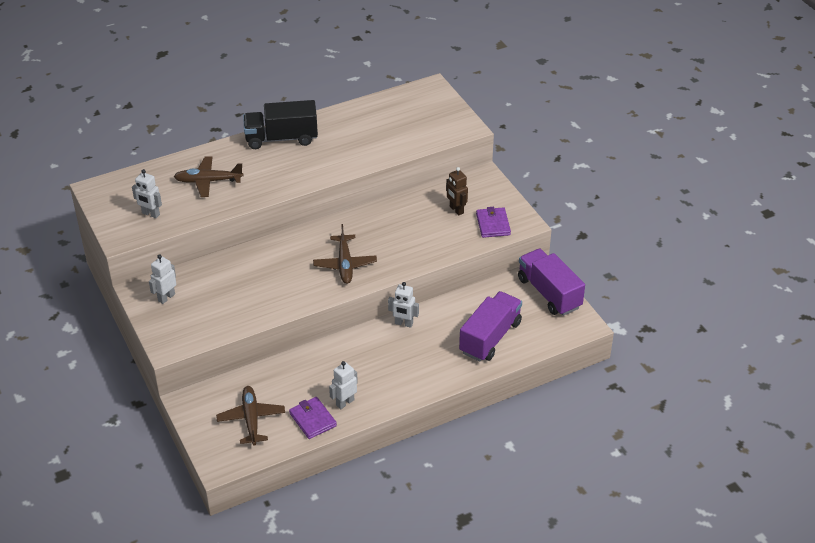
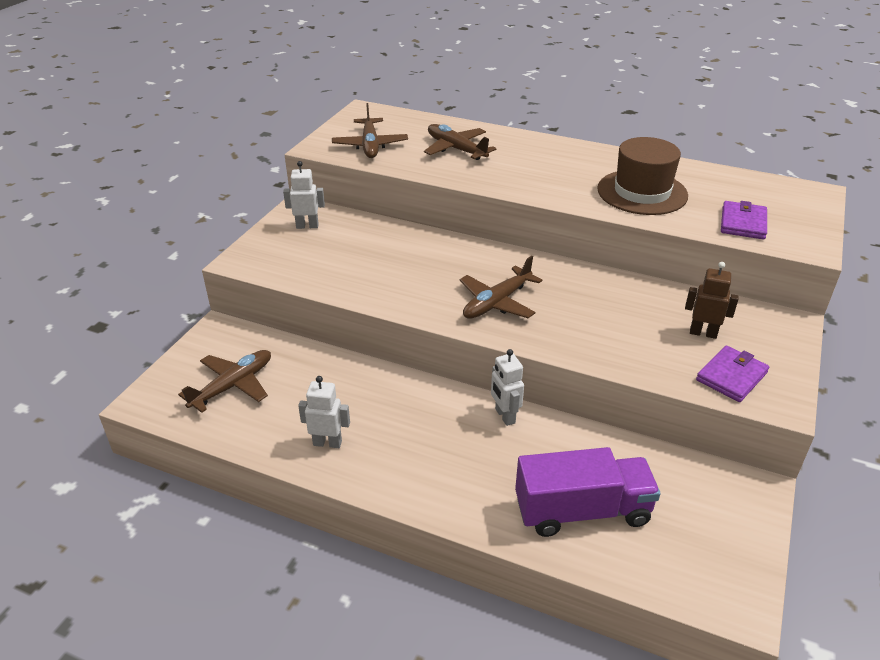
camera: 50 degrees right, 5 degrees down
white robot [132,169,162,218] -> brown plane [332,103,408,158]
black truck [243,100,318,149] -> none
purple wallet [289,397,337,439] -> purple wallet moved to [721,201,767,240]
brown robot [446,167,468,215] -> brown robot turned 90 degrees clockwise [685,262,739,339]
purple truck [518,248,585,316] -> none
none -> brown hat [597,137,688,215]

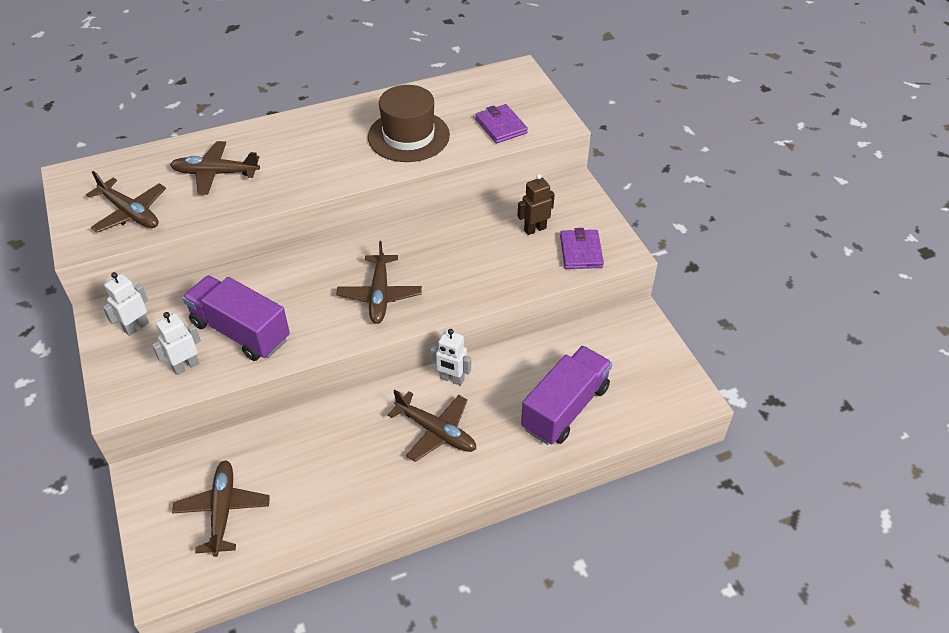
camera: 45 degrees left, 10 degrees up
white robot [298,376,350,448] -> white robot moved to [152,312,201,375]
none -> purple truck [182,275,290,361]
none -> brown plane [387,390,476,462]

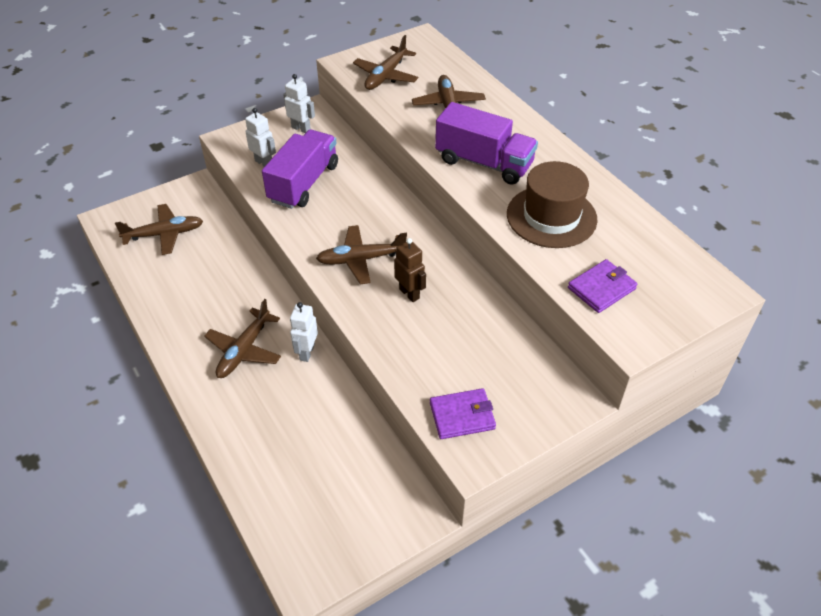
camera: 80 degrees right, 0 degrees up
brown robot [517,174,555,235] -> brown robot moved to [394,238,426,302]
purple truck [521,346,612,445] -> purple truck moved to [435,102,538,184]

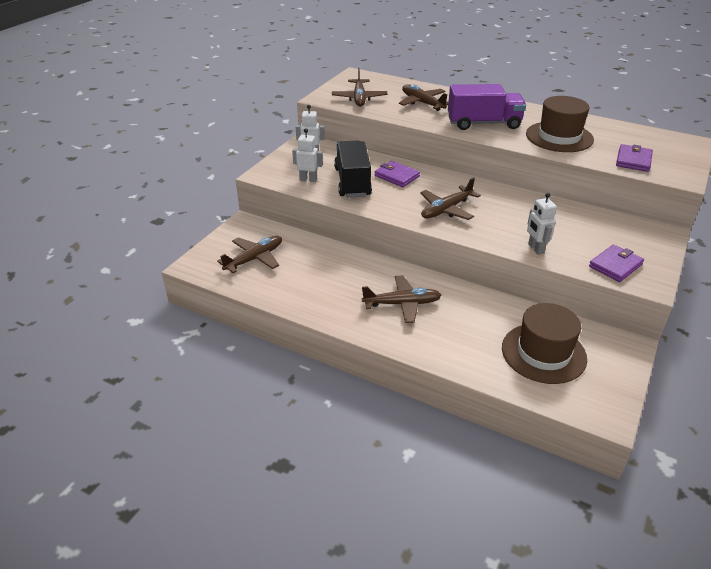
camera: 30 degrees left, 10 degrees down
brown plane [204,299,281,378] -> brown plane turned 90 degrees counterclockwise [362,275,441,323]
purple truck [262,129,338,209] -> black truck [334,140,372,197]
white robot [290,302,318,362] -> white robot moved to [527,193,557,255]
brown robot [394,238,426,302] -> none
none -> purple wallet [375,161,420,187]
none -> brown hat [502,303,587,384]

